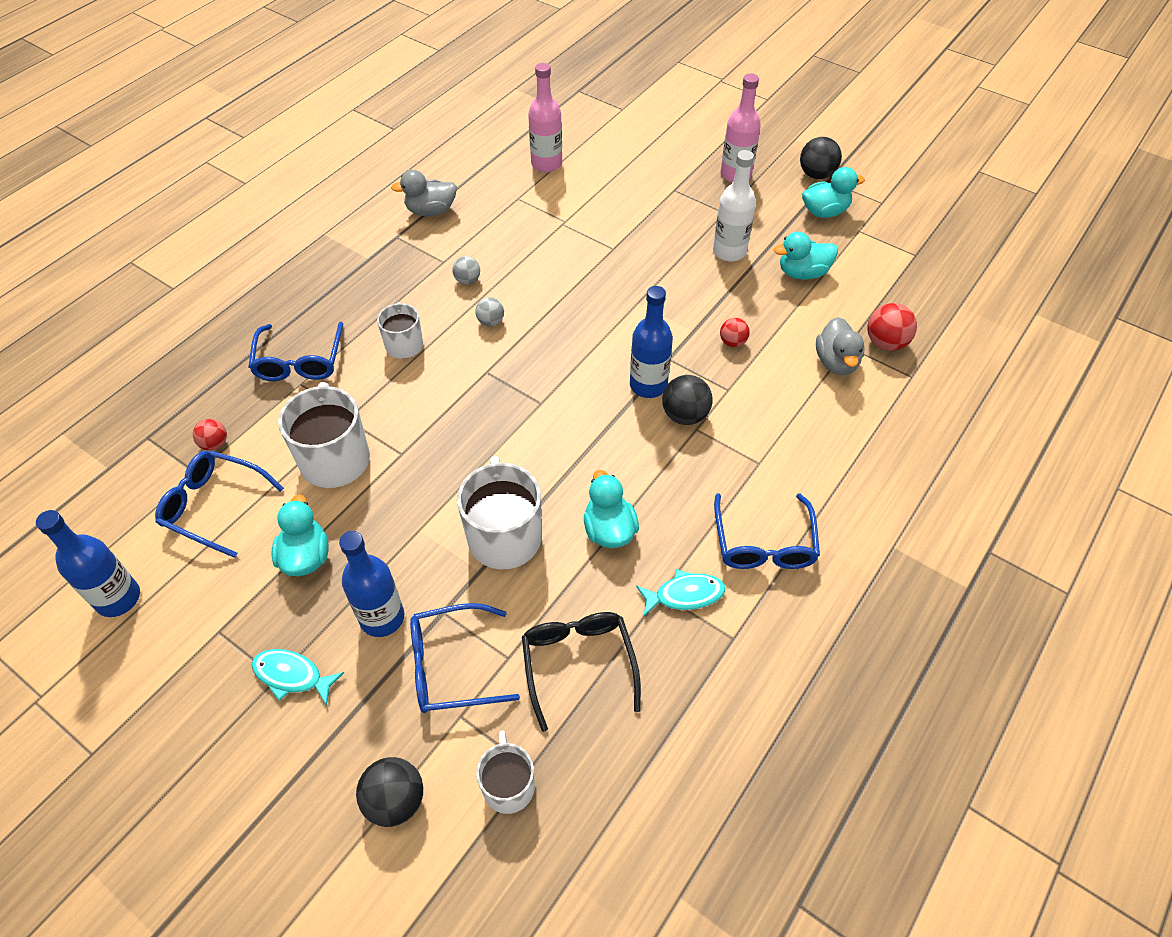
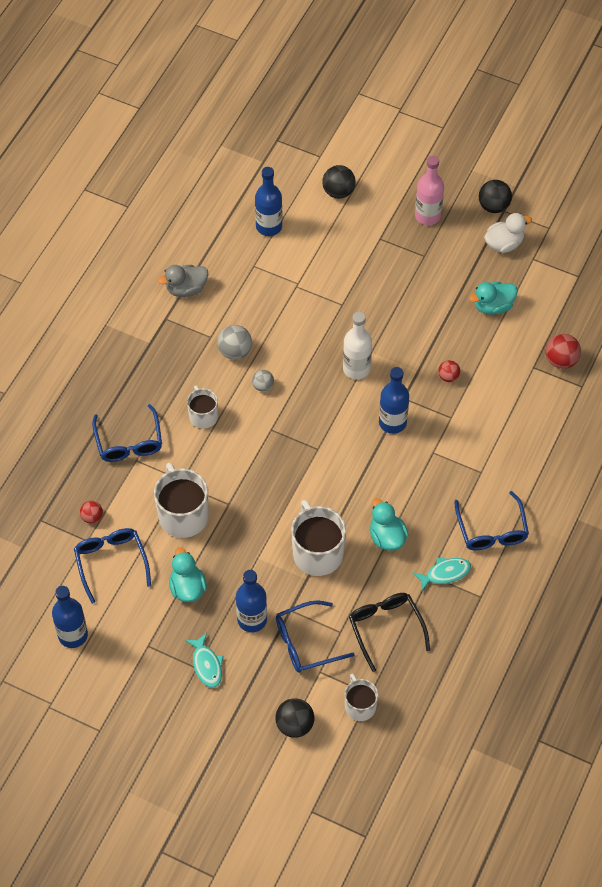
camera: 10 degrees left, 5 degrees up
blue glasses [155,450,284,558] -> blue glasses turned 60 degrees clockwise [74,528,151,604]
turquoise fish [252,649,344,706] -> turquoise fish turned 120 degrees counterclockwise [185,633,224,688]
grey ball [452,256,480,285] -> grey ball [217,325,252,360], size x1.60
pink bottle [528,63,562,172] -> blue bottle [255,167,282,236]
black ball [662,375,713,425] -> black ball moved to [322,165,356,199]
white bottle [713,150,756,262] -> white bottle moved to [343,312,372,379]
turquoise duck [802,167,865,218] -> white duck [484,213,532,253]
grey duck [816,317,865,375] -> none

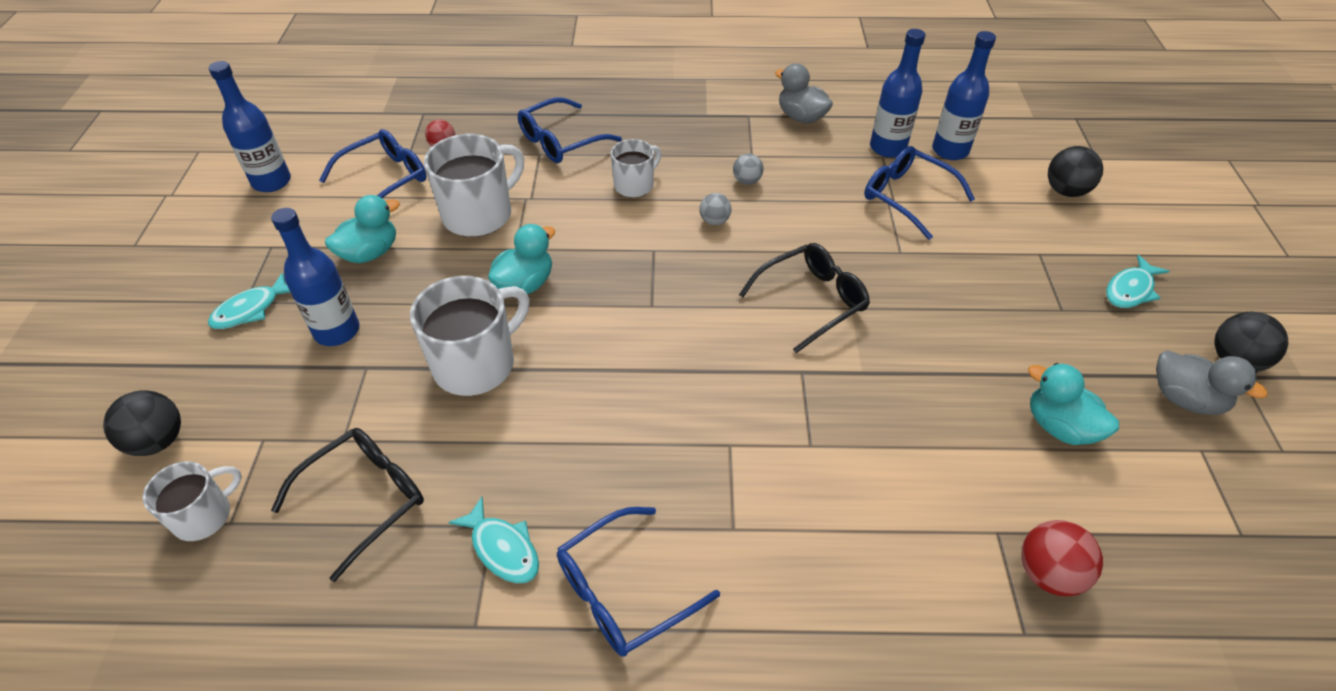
camera: 65 degrees right, 10 degrees down
grey ball [217,325,252,360] -> grey ball [733,154,764,185], size x0.62
blue glasses [276,600,355,673] -> blue glasses moved to [864,146,975,240]
white bottle [343,312,372,379] -> black glasses [739,243,870,353]
turquoise duck [370,498,408,550] -> turquoise duck moved to [488,224,555,294]
blue bottle [379,367,409,434] -> blue bottle moved to [870,29,925,158]
pink bottle [415,156,444,225] -> turquoise fish [1106,255,1169,308]
red ball [438,360,460,382] -> none
white duck [484,213,532,253] -> grey duck [1156,350,1268,415]

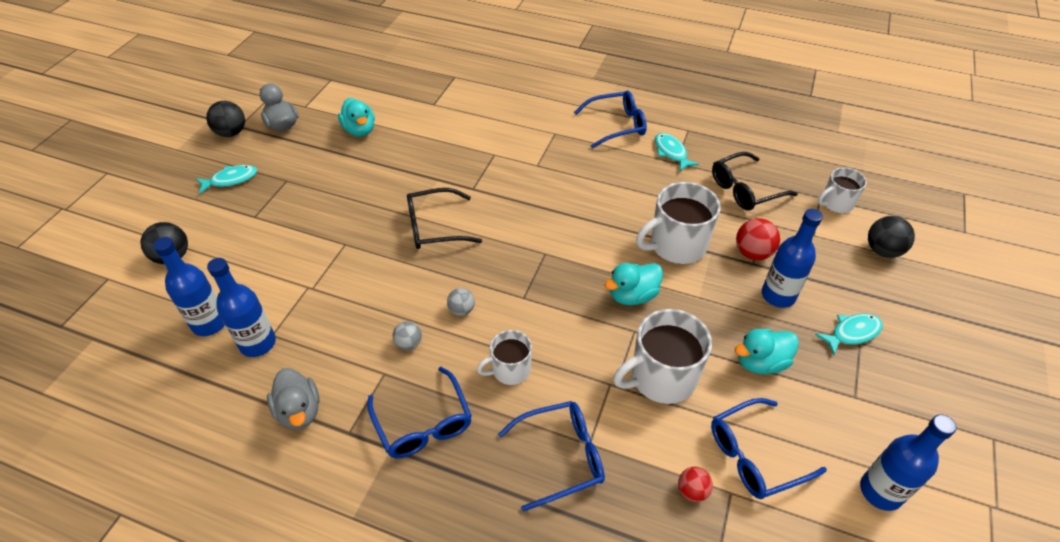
camera: 160 degrees left, 0 degrees up
blue glasses [864,146,975,240] -> blue glasses moved to [367,367,472,458]
red ball [1021,520,1103,596] -> red ball moved to [736,218,780,260]

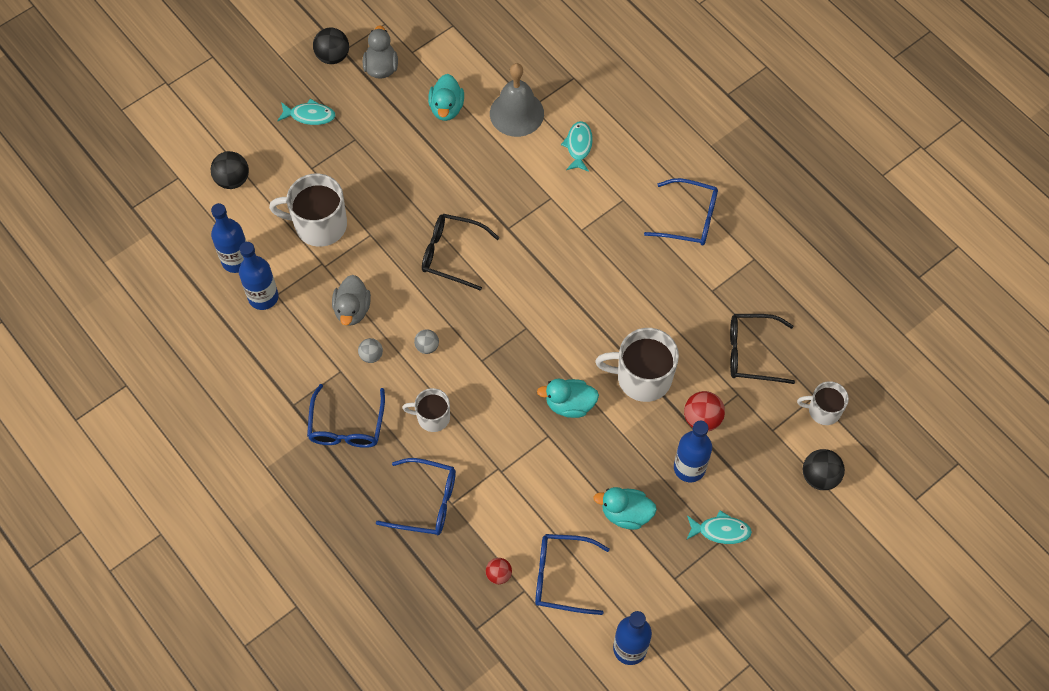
camera: 30 degrees right, 15 degrees up
grey duck [267,368,319,430] -> grey duck moved to [332,275,371,326]
white mug [613,309,712,404] -> white mug moved to [269,174,347,247]
turquoise fish [655,133,699,171] -> turquoise fish moved to [561,121,593,172]
none -> grey bell [490,63,544,137]

